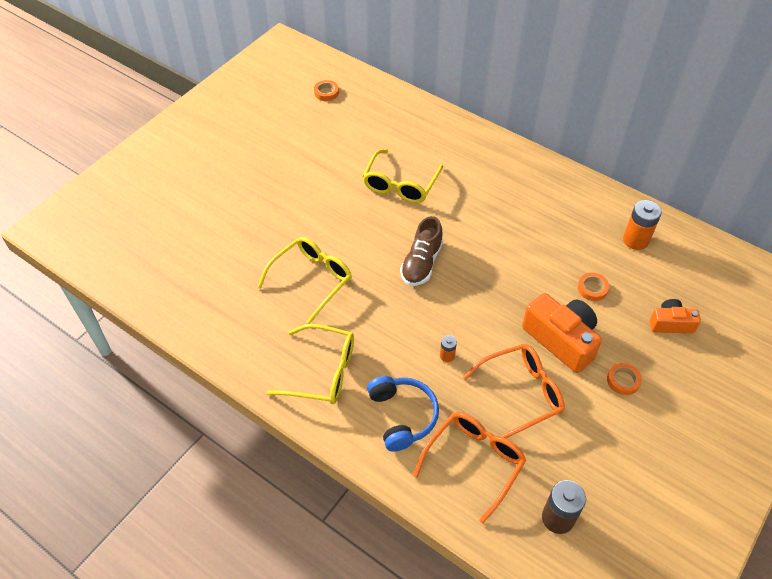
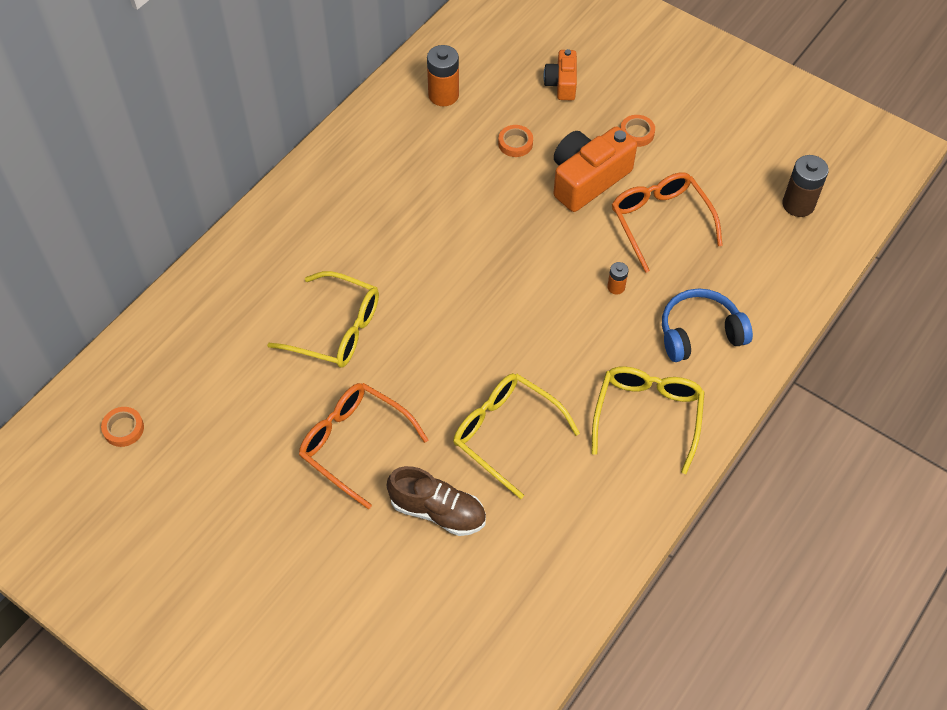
camera: 90 degrees left, 5 degrees up
brown shoe [400,216,443,286] -> brown shoe moved to [387,466,486,536]
orange glasses [413,412,526,524] -> orange glasses moved to [299,383,429,509]

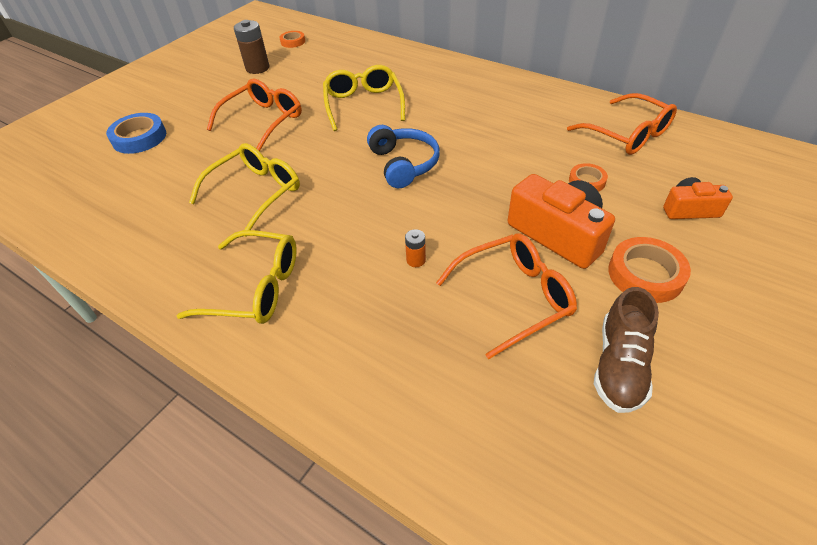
camera: 90 degrees right, 10 degrees down
yellow glasses [267,271,379,368] -> yellow glasses turned 150 degrees clockwise [323,65,405,131]
brown shoe [387,466,486,536] -> brown shoe moved to [594,287,659,413]
orange battery [427,45,459,106] -> orange glasses [567,93,677,155]
orange tape [620,115,655,147] -> orange tape [608,237,691,303], size x1.69
blue headphones [662,288,753,362] -> blue headphones moved to [367,125,440,188]
brown battery [782,155,829,217] -> brown battery moved to [234,20,269,74]
none -> blue tape [106,113,166,154]

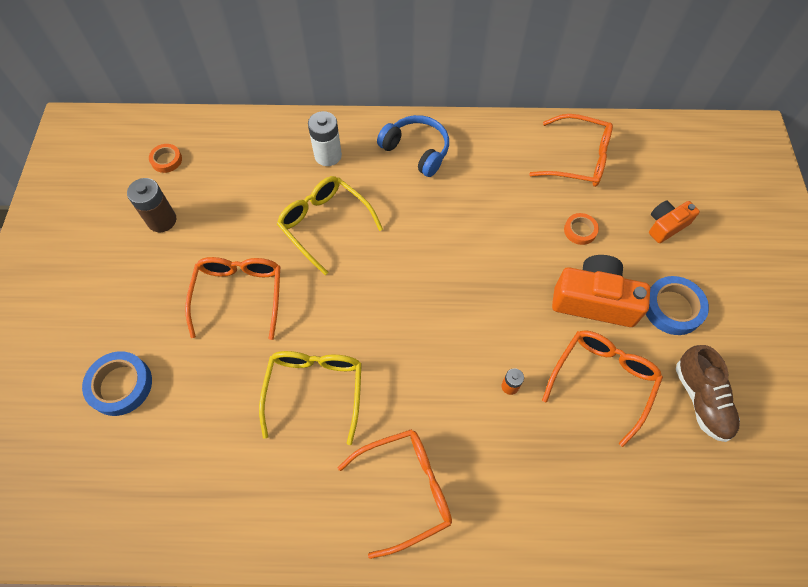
camera: 35 degrees left, 15 degrees up
yellow glasses [177,230,296,324] -> orange glasses [338,429,452,559]
blue headphones [367,125,440,188] -> blue headphones moved to [377,115,449,177]
orange tape [608,237,691,303] -> blue tape [646,276,709,335]
none -> white battery [308,111,342,166]

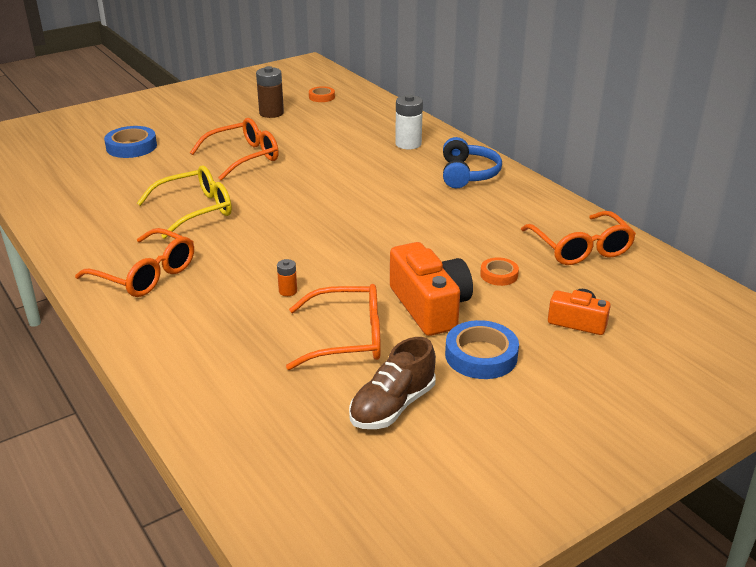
camera: 55 degrees right, 30 degrees down
yellow glasses [277,176,383,275] -> none

